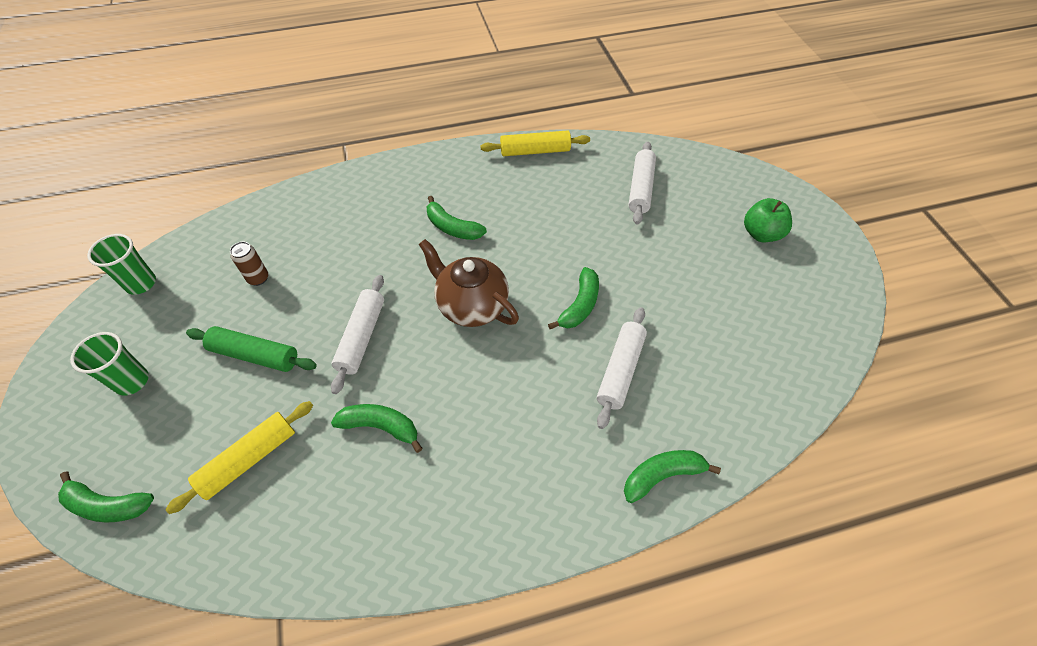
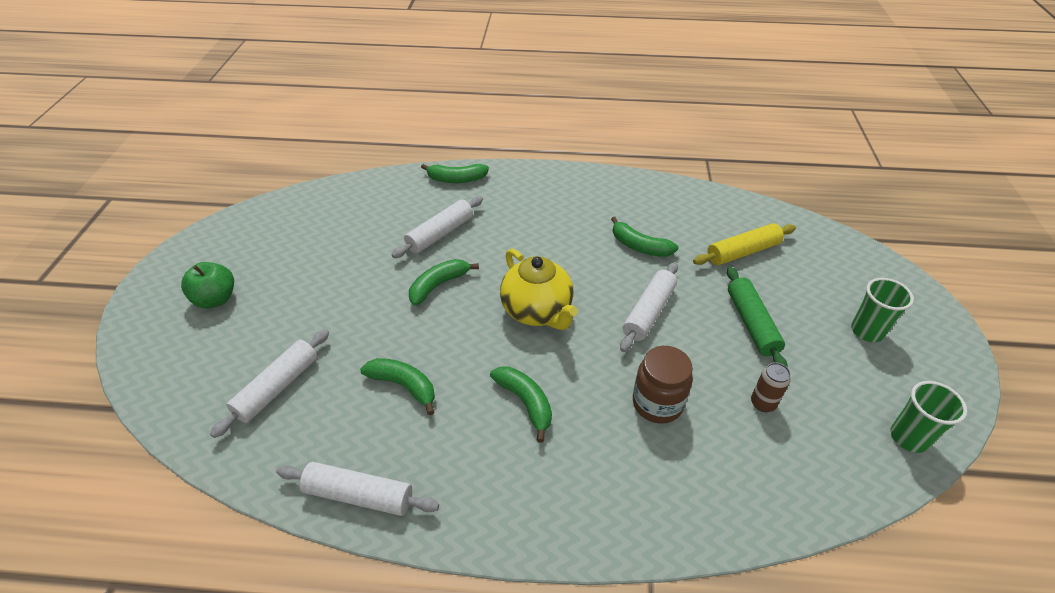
camera: 160 degrees left, 10 degrees down
green banana [58,472,154,523] -> green banana moved to [360,358,435,415]
green rolling pin [186,326,317,372] -> green rolling pin turned 45 degrees clockwise [727,267,788,367]
brown teapot [419,239,519,327] -> yellow teapot [500,249,578,330]
yellow rolling pin [480,131,590,156] -> white rolling pin [276,462,439,516]
none -> brown jar [633,346,693,424]

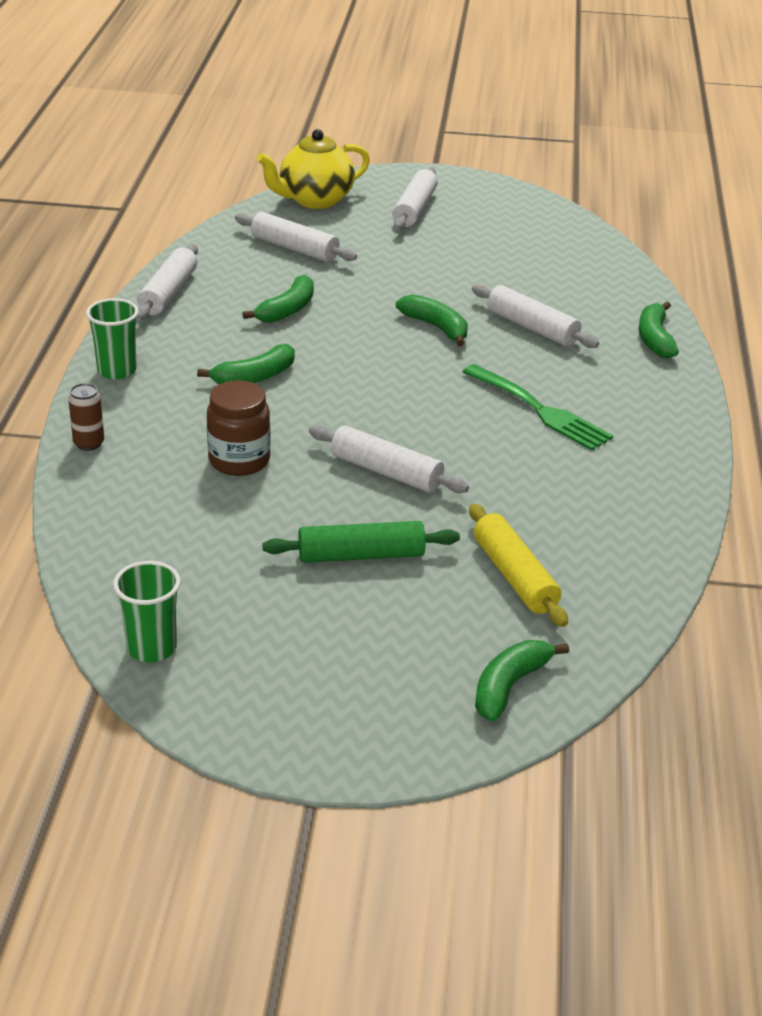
camera: 90 degrees right, 10 degrees down
green apple [181,262,234,308] -> white rolling pin [392,167,438,230]
yellow teapot [500,249,578,330] -> yellow teapot moved to [257,129,370,209]
green banana [611,217,679,257] -> green banana moved to [475,640,569,722]
brown can [751,362,791,412] -> brown can moved to [68,383,104,451]
green cup [851,278,914,342] -> green cup moved to [86,298,139,380]
none -> green fork [462,364,613,450]

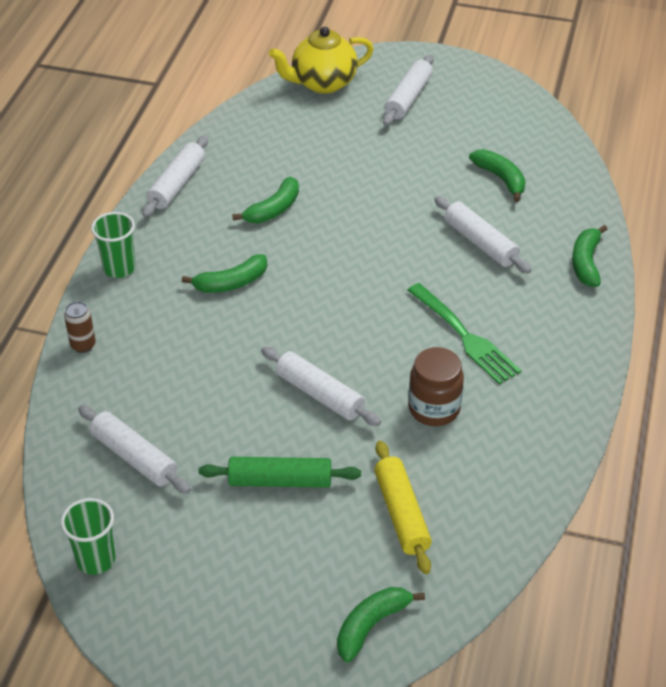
camera: 10 degrees right, 10 degrees up
brown jar [207,380,271,476] -> brown jar moved to [408,347,464,426]
white rolling pin [235,212,357,262] -> white rolling pin moved to [78,405,191,494]
green banana [396,294,468,346] -> green banana moved to [469,149,526,202]

